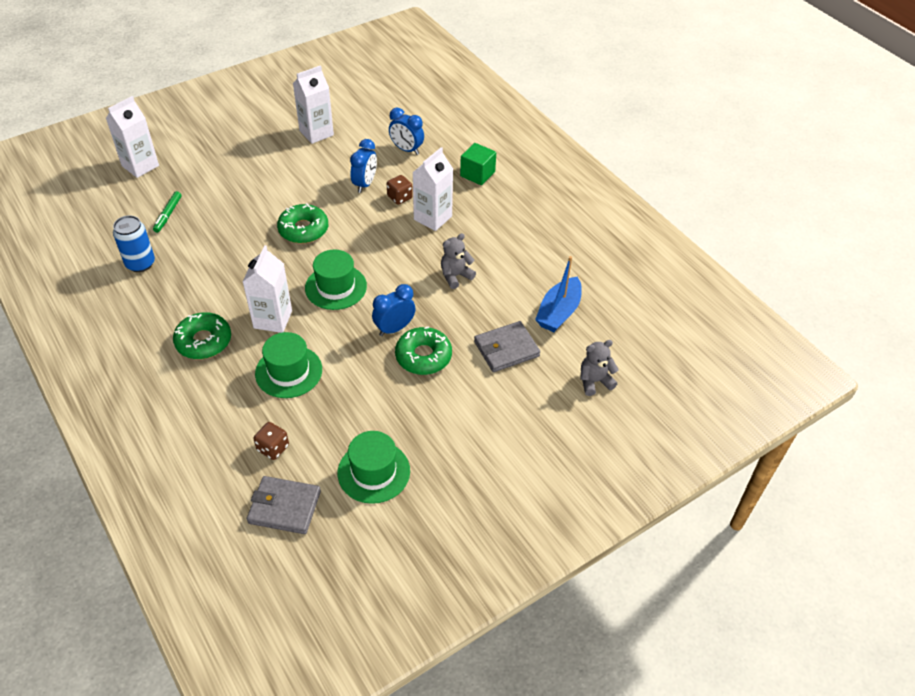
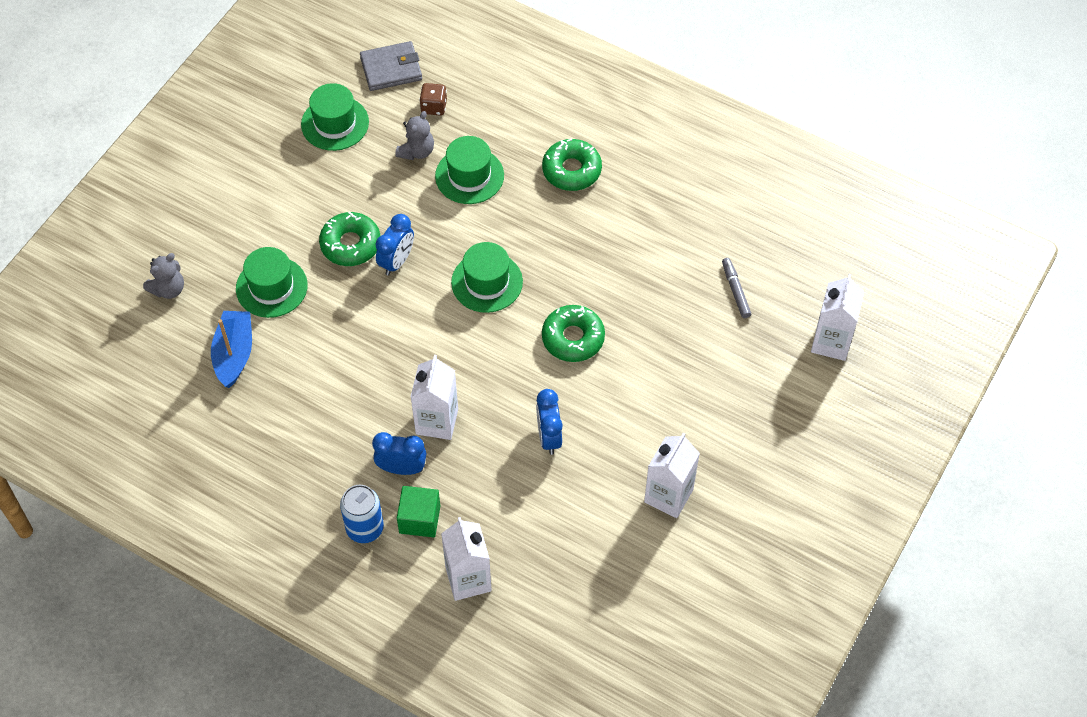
camera: 155 degrees right, 10 degrees up
blue can [113,215,155,272] -> blue can moved to [340,485,384,543]
green marker [153,191,182,233] -> grey marker [722,258,751,318]
white carton [243,245,292,333] -> white carton moved to [441,517,492,601]
brown dice [387,175,413,205] -> none
blue clock [389,108,424,155] -> blue clock moved to [372,432,426,475]
grey teddy bear [441,233,476,289] -> grey teddy bear moved to [395,111,434,160]
grey wallet [474,321,540,372] -> green hat [236,247,308,318]

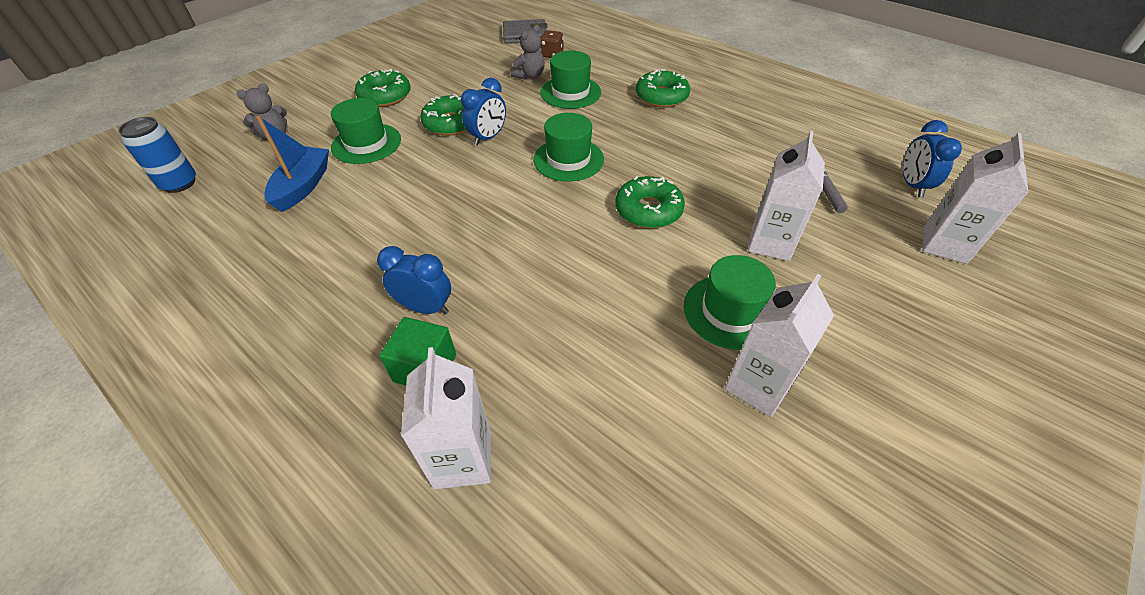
camera: 10 degrees right, 10 degrees down
green hat [301,83,369,151] -> green hat moved to [684,255,776,350]
blue can [340,485,384,543] -> blue can moved to [118,117,196,193]
white carton [411,355,458,440] -> white carton moved to [748,131,825,261]
blue clock [536,389,563,455] -> blue clock moved to [903,120,962,197]
none -> green donut [355,69,410,107]

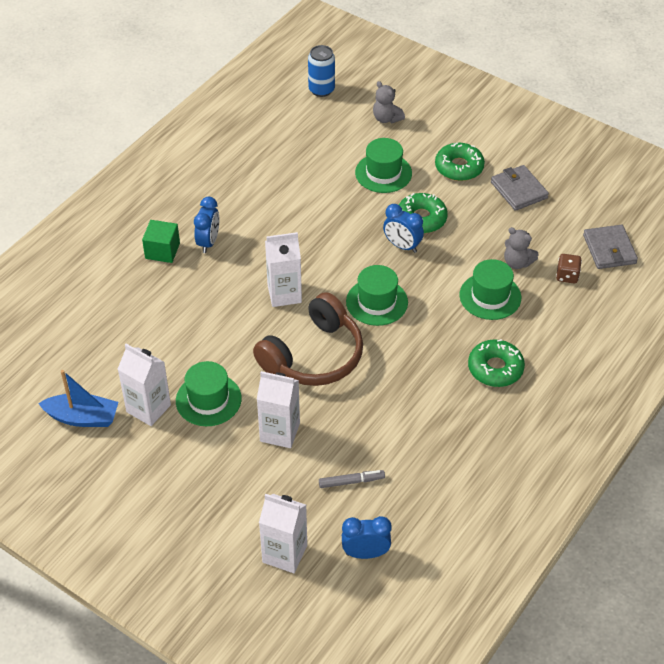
camera: 85 degrees right, 0 degrees up
blue boat [256,116,329,212] -> blue boat moved to [38,370,118,427]
white carton [401,347,491,489] -> white carton moved to [265,232,302,307]
green donut [616,176,685,228] -> brown headphones [253,292,363,386]
none -> grey wallet [491,165,549,211]

